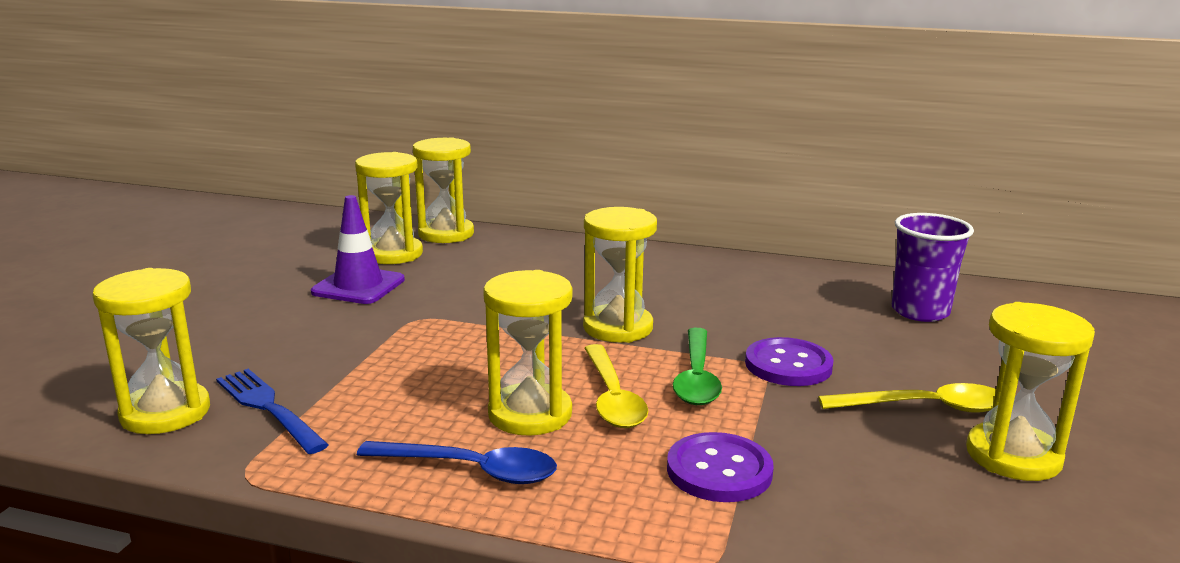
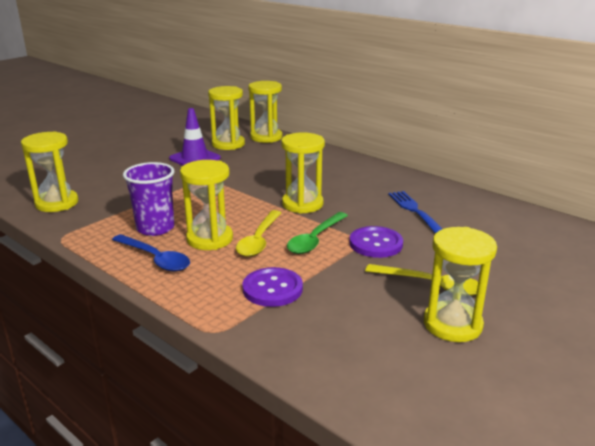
camera: 25 degrees right, 5 degrees up
blue fork [216,369,329,454] -> blue fork moved to [388,191,442,234]
purple cup [892,213,974,322] -> purple cup moved to [123,162,175,236]

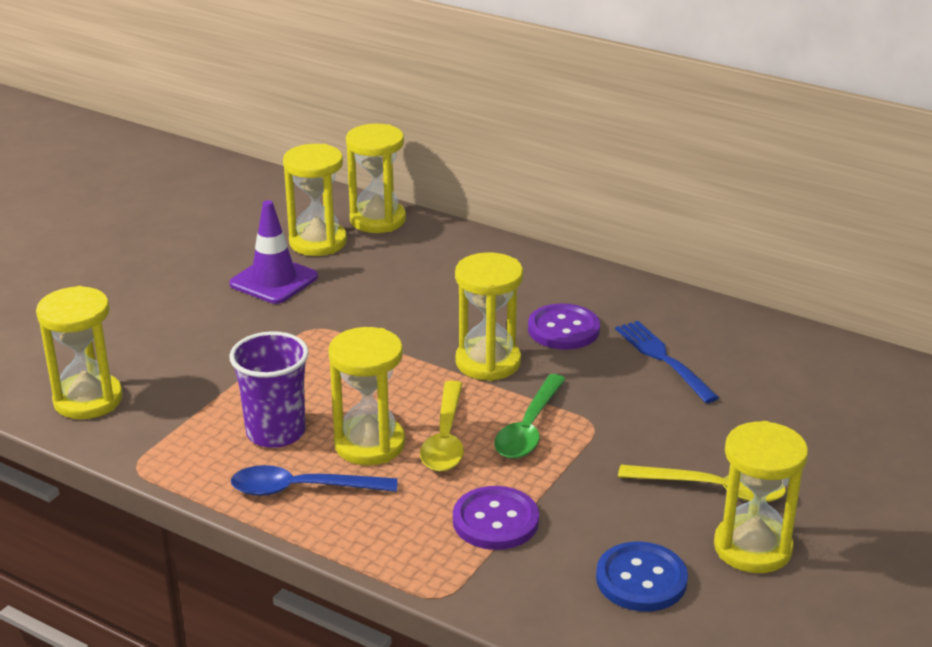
camera: 10 degrees left, 5 degrees up
blue spoon [112,234,190,271] -> blue spoon turned 150 degrees clockwise [231,465,398,496]
purple button [350,226,403,258] -> purple button moved to [528,303,600,350]
none -> blue button [596,542,688,611]

